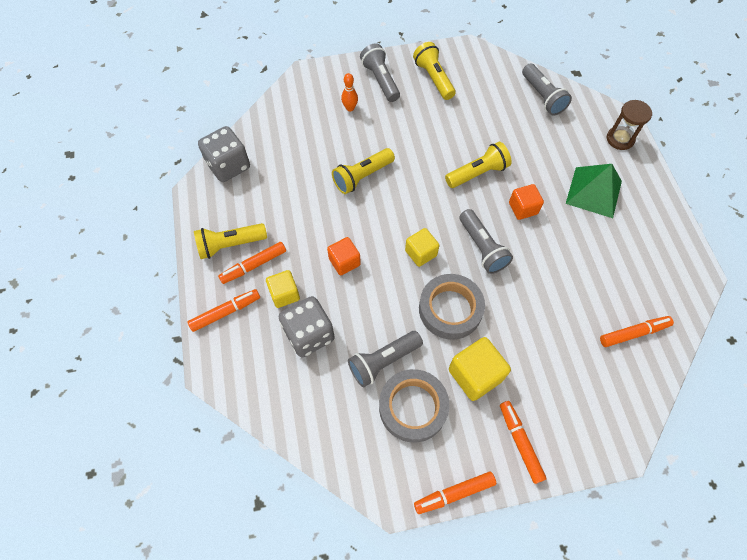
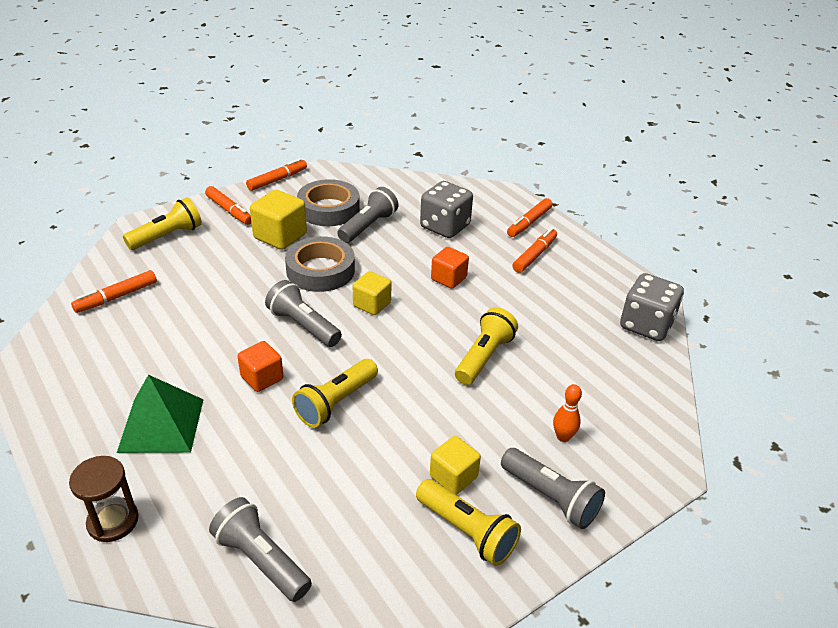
camera: 155 degrees right, 25 degrees down
yellow flashlight [194,223,267,259] -> yellow flashlight moved to [123,197,202,250]
yellow cube [266,270,300,308] -> yellow cube moved to [430,436,481,495]

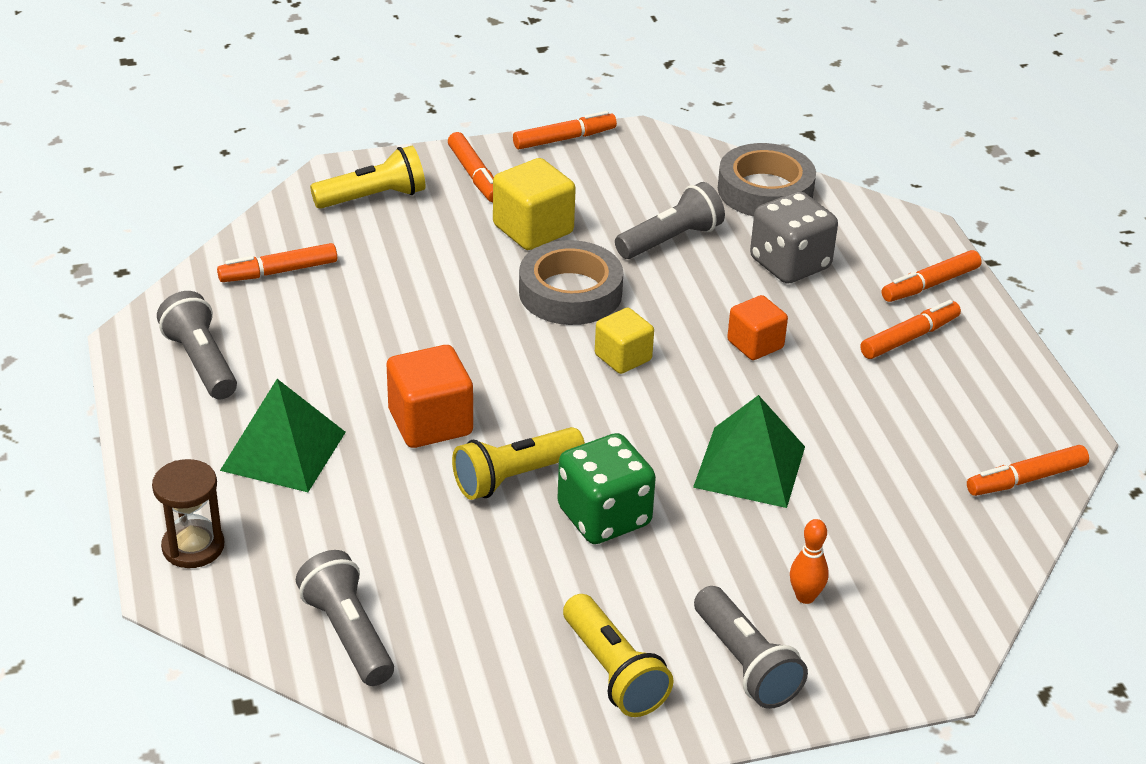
camera: 20 degrees right, 0 degrees up
orange cube [237,341,283,392] -> orange cube [387,345,473,448], size x1.53
grey flashlight [265,280,342,347] -> grey flashlight moved to [157,291,237,399]
grey tape [297,179,360,226] -> grey tape moved to [718,143,816,216]
yellow cube [430,436,481,495] -> none
yellow flashlight [455,307,518,385] -> green pyramid [693,395,805,508]
grey dice [620,273,684,341] -> orange marker [967,445,1089,496]
none -> green dice [557,433,656,544]

